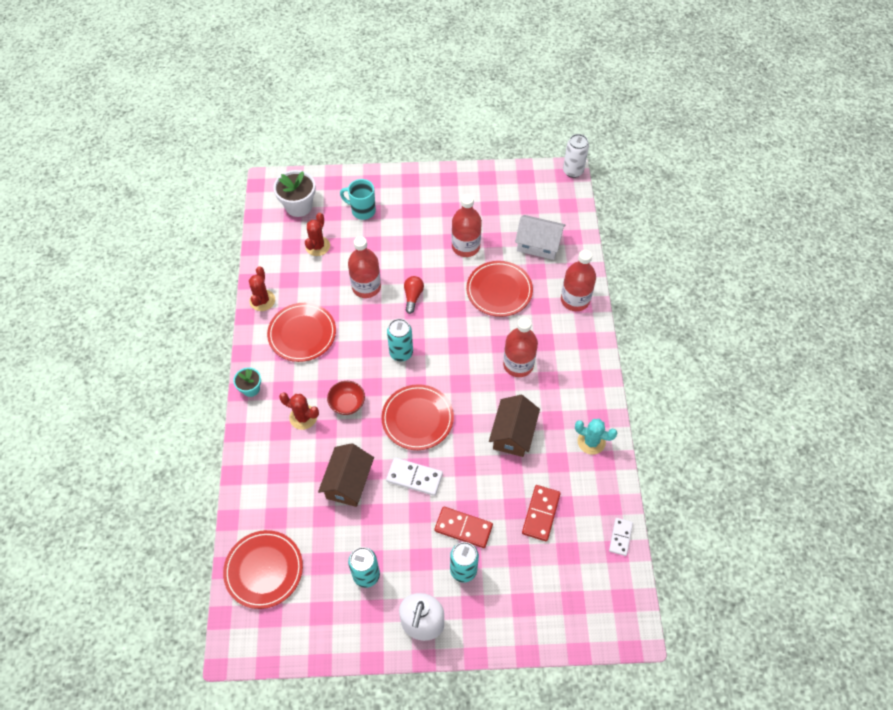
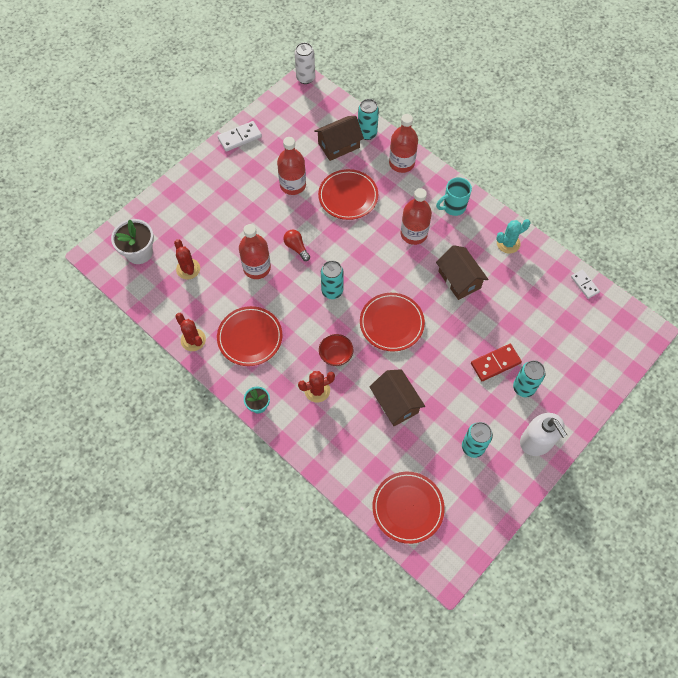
camera: 45 degrees left, 5 degrees up
turquoise mug [340,179,376,220] -> turquoise mug moved to [436,177,472,216]
white domino [386,458,443,496] -> white domino moved to [218,121,262,152]
white house [515,215,565,260] -> brown house [314,116,364,161]
red domino [522,485,561,541] -> none
none -> turquoise can [358,99,379,140]

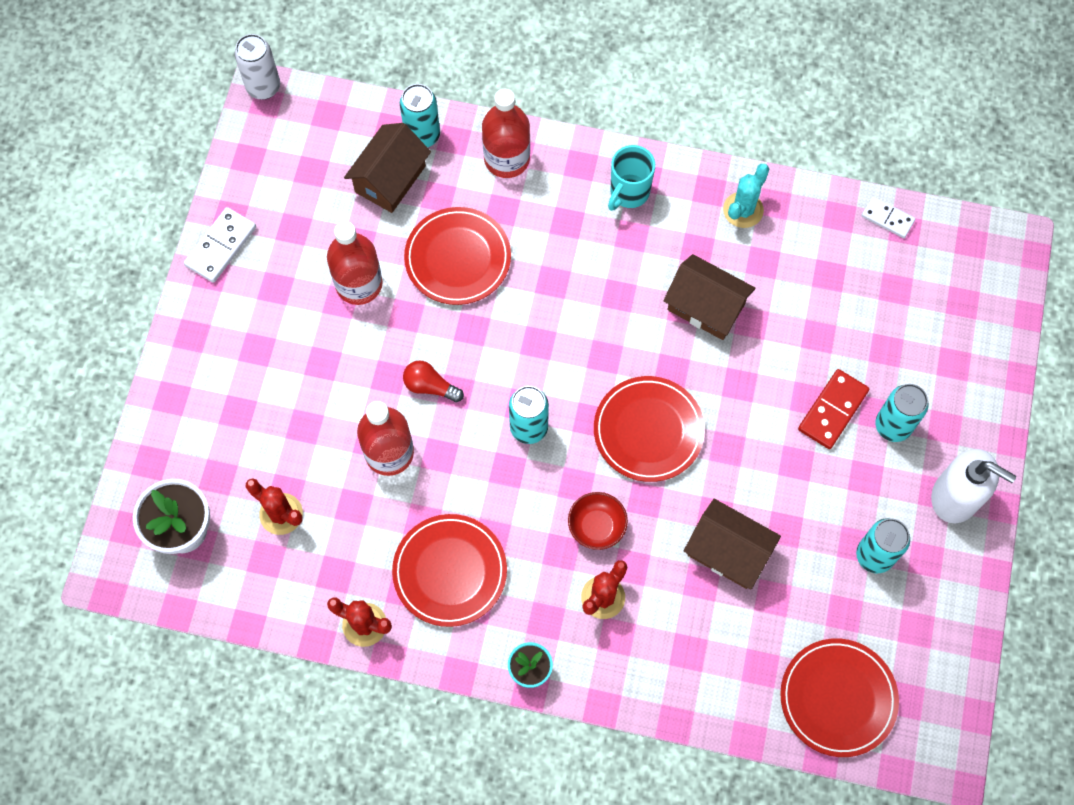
camera: 30 degrees left, 5 degrees up
red bottle [401,188,432,245] -> none

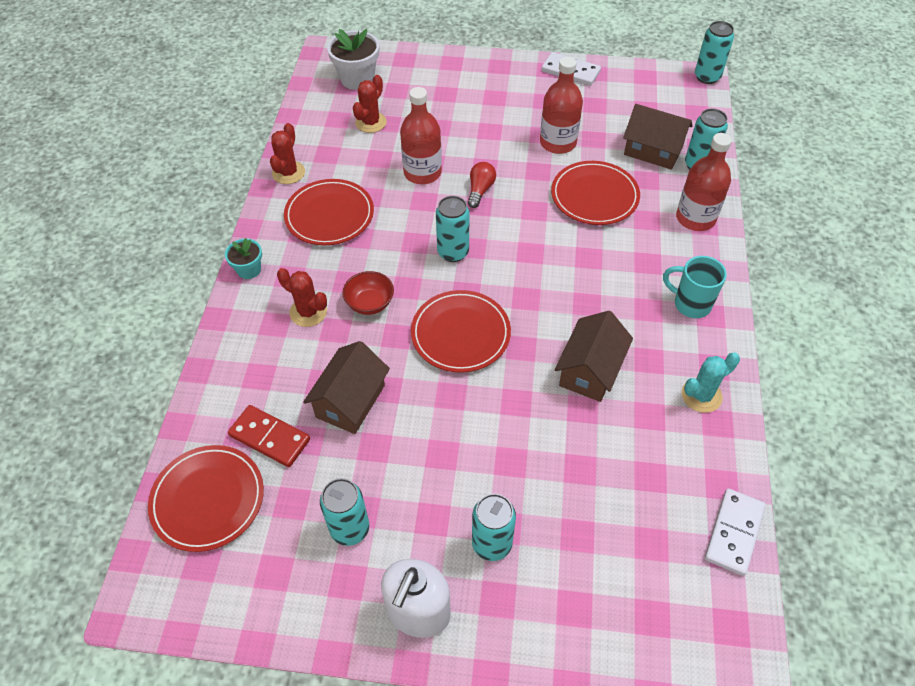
camera: 85 degrees right, 15 degrees down
white can [234,34,280,100] -> turquoise can [695,21,734,84]
turquoise cactus [723,164,769,228] -> turquoise cactus turned 60 degrees counterclockwise [682,352,740,413]
red domino [798,369,869,449] -> red domino moved to [228,405,310,467]
white domino [861,196,915,238] -> white domino [705,489,766,576], size x1.51

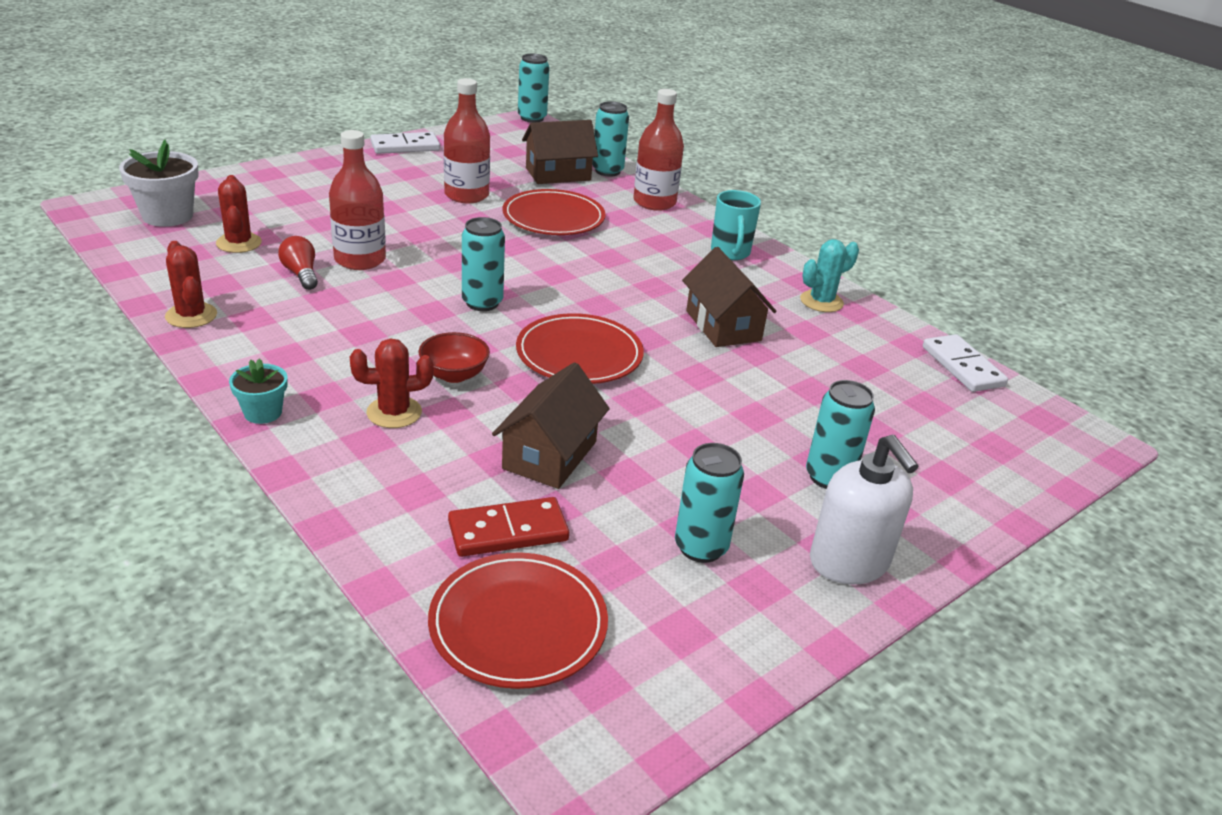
camera: 50 degrees left, 20 degrees down
red plate [284,179,374,245] -> none
brown house [303,341,390,434] -> brown house turned 45 degrees clockwise [492,362,610,489]
red light bulb [468,162,496,208] -> red light bulb moved to [278,236,318,290]
turquoise mug [663,256,727,318] -> turquoise mug turned 75 degrees counterclockwise [711,190,761,260]
turquoise cactus [682,352,740,413] -> turquoise cactus turned 45 degrees clockwise [800,239,859,312]

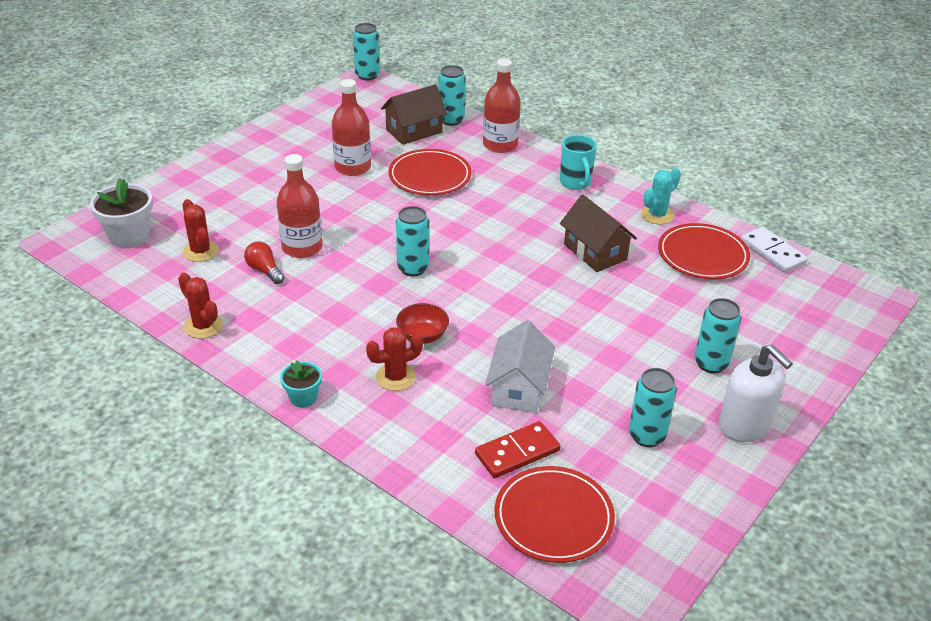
camera: 10 degrees left, 5 degrees up
white domino [370,132,440,154] -> none
brown house [492,362,610,489] -> white house [485,320,555,413]
red plate [516,313,644,384] -> red plate moved to [658,223,750,279]

